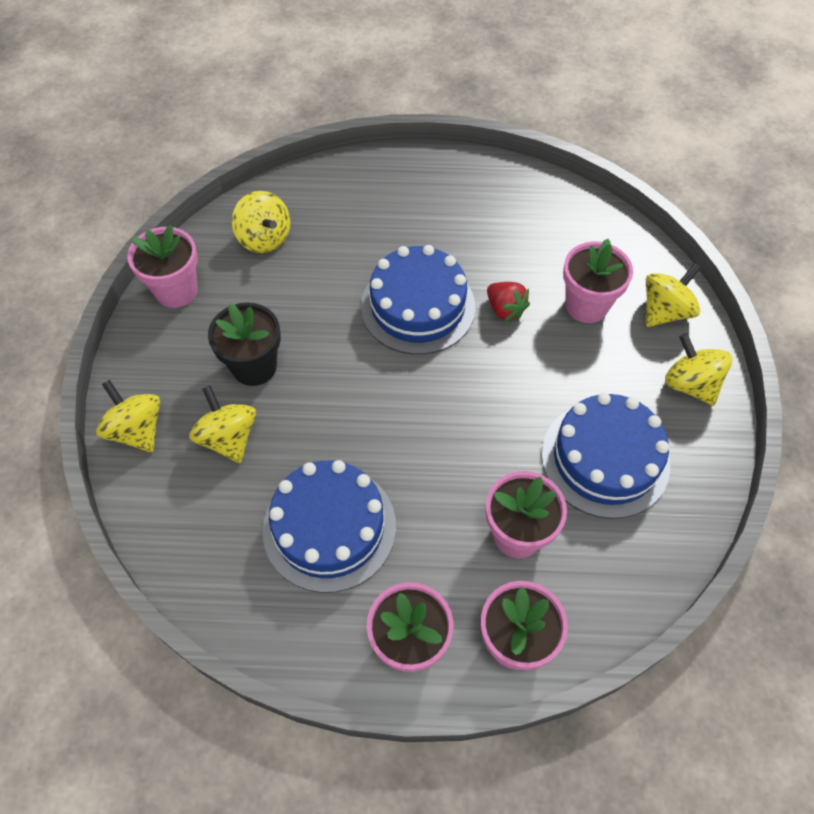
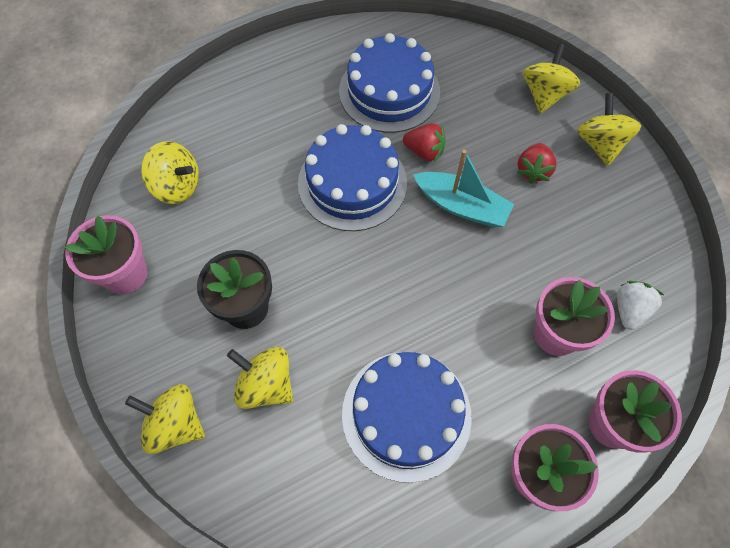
camera: 30 degrees left, 5 degrees up
blue cake [542,392,670,519] -> blue cake moved to [339,33,440,133]
pink flower pot [563,239,633,323] -> none
yellow spinning top [665,333,732,406] -> yellow spinning top turned 60 degrees clockwise [577,93,641,166]
none -> turquoise boat [413,150,514,227]
none -> red strawberry [517,143,557,183]
none -> white strawberry [617,281,664,330]

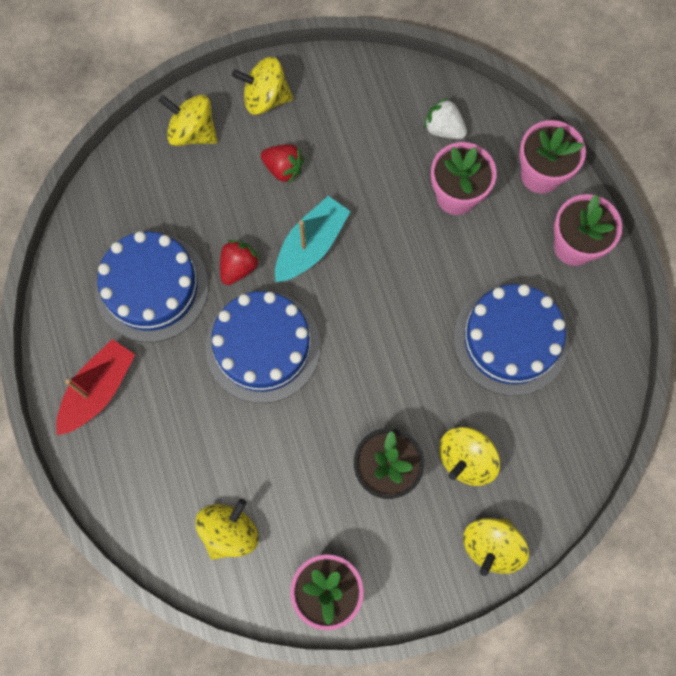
camera: 80 degrees left, 10 degrees up
none -> red boat [56,339,135,435]

